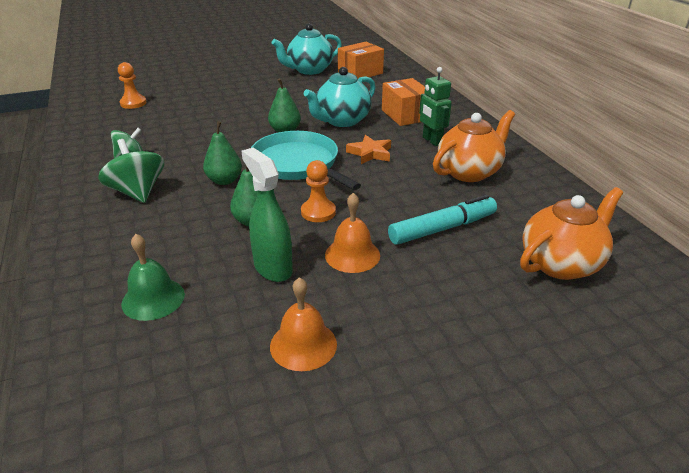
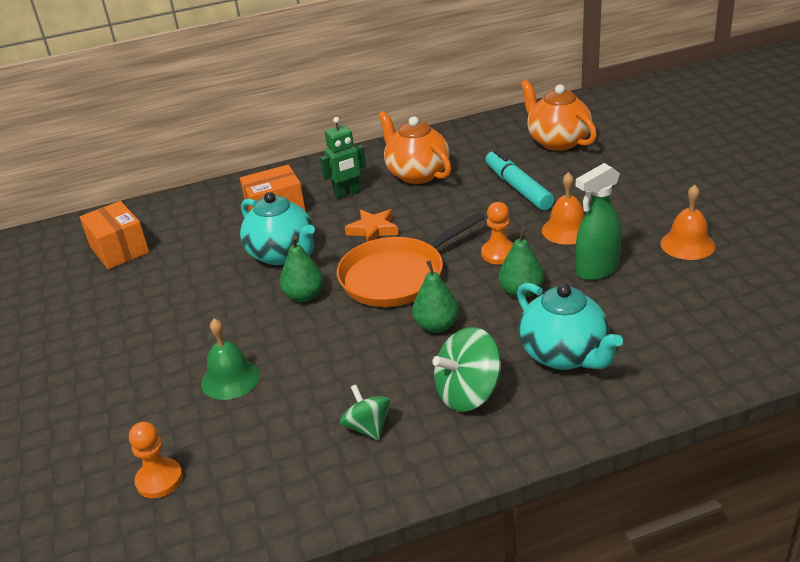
camera: 85 degrees left, 0 degrees up
green bell [121,234,185,321] -> green bell moved to [201,318,260,400]
turquoise pan [251,131,361,190] -> orange pan [337,212,485,307]
turquoise teapot [272,24,342,75] -> turquoise teapot moved to [517,283,623,370]

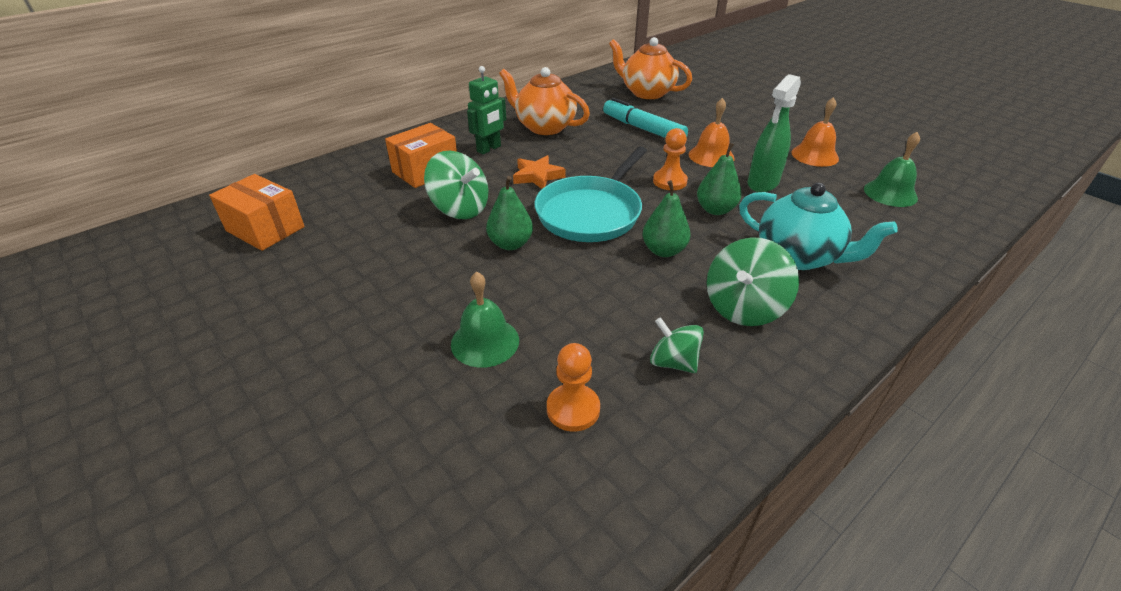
camera: 25 degrees left, 5 degrees up
orange pawn [129,422,183,498] -> orange pawn moved to [547,343,600,432]
turquoise teapot [240,192,315,265] -> green spinning top [424,151,489,219]
orange pan [337,212,485,307] -> turquoise pan [535,146,647,242]
none -> green bell [864,132,920,207]

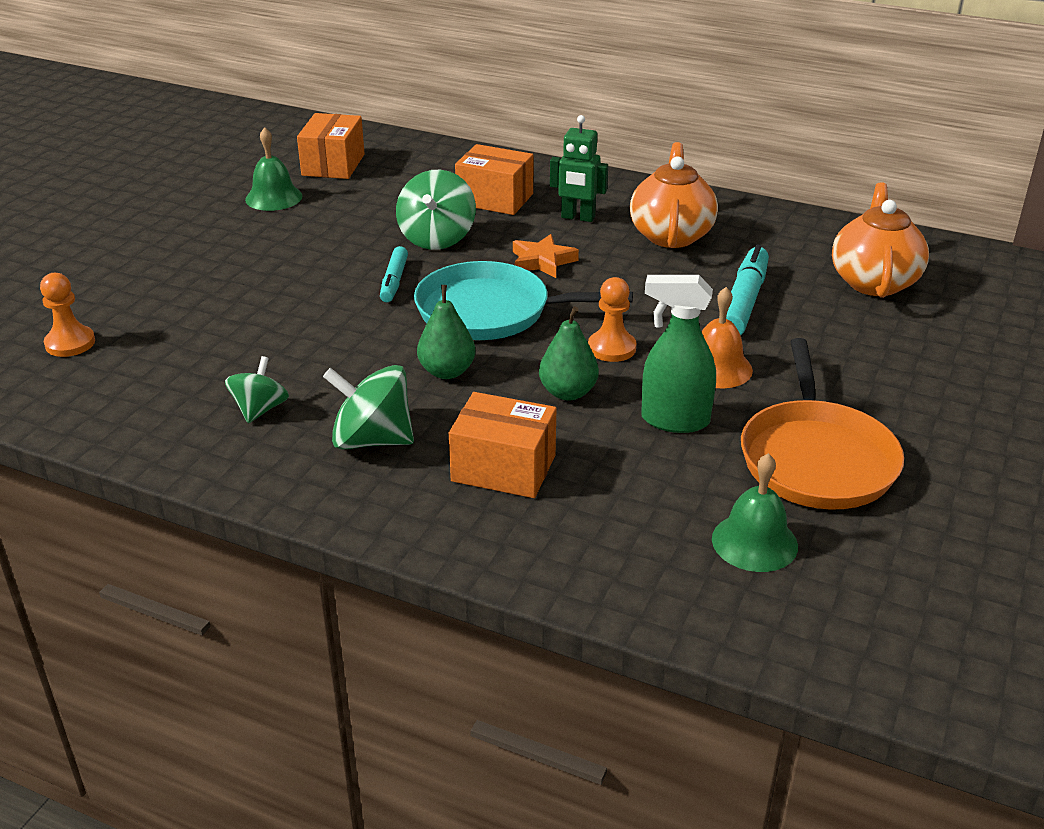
camera: 65 degrees right, 5 degrees down
green bell [451,272,519,368] -> green bell moved to [245,127,302,211]
green pear [486,176,533,250] -> turquoise marker [380,246,408,302]
orange pawn [547,343,600,432] -> orange pawn moved to [40,273,95,357]
turquoise teapot [739,183,898,270] -> orange box [449,392,556,498]
orange bell [791,97,839,167] -> orange pan [741,338,904,510]

